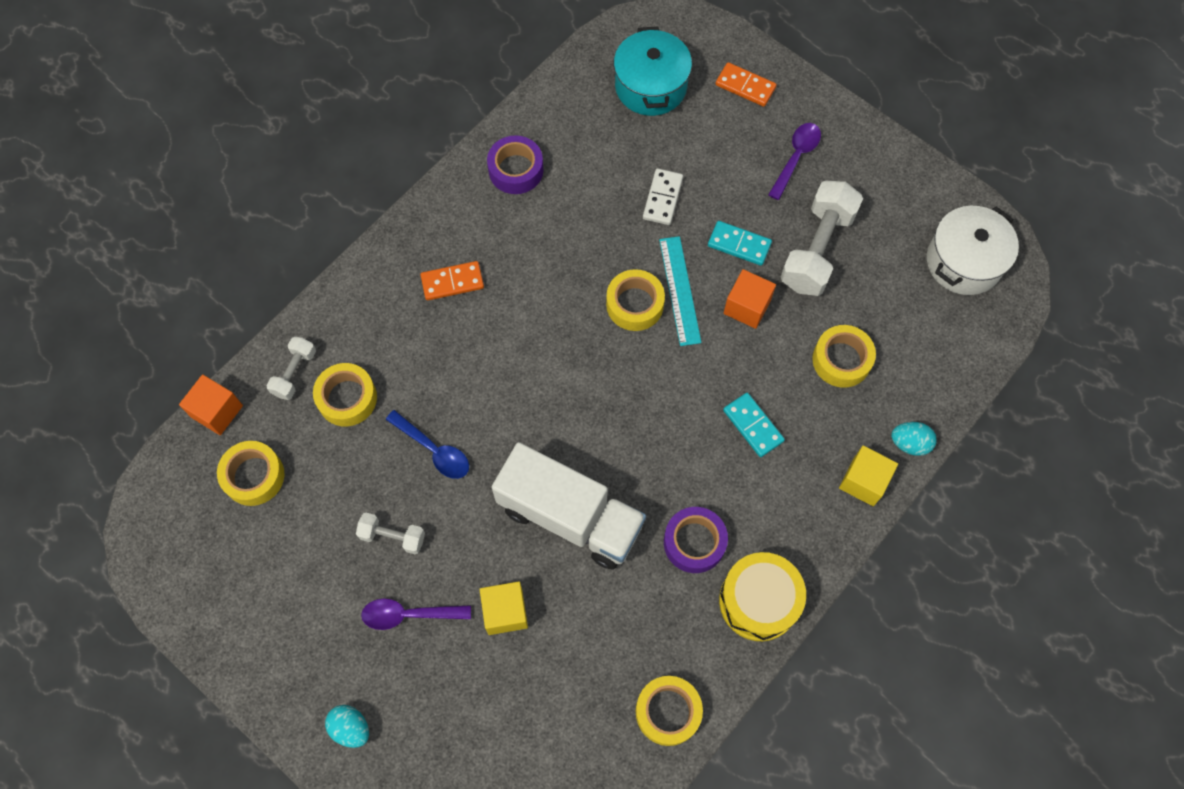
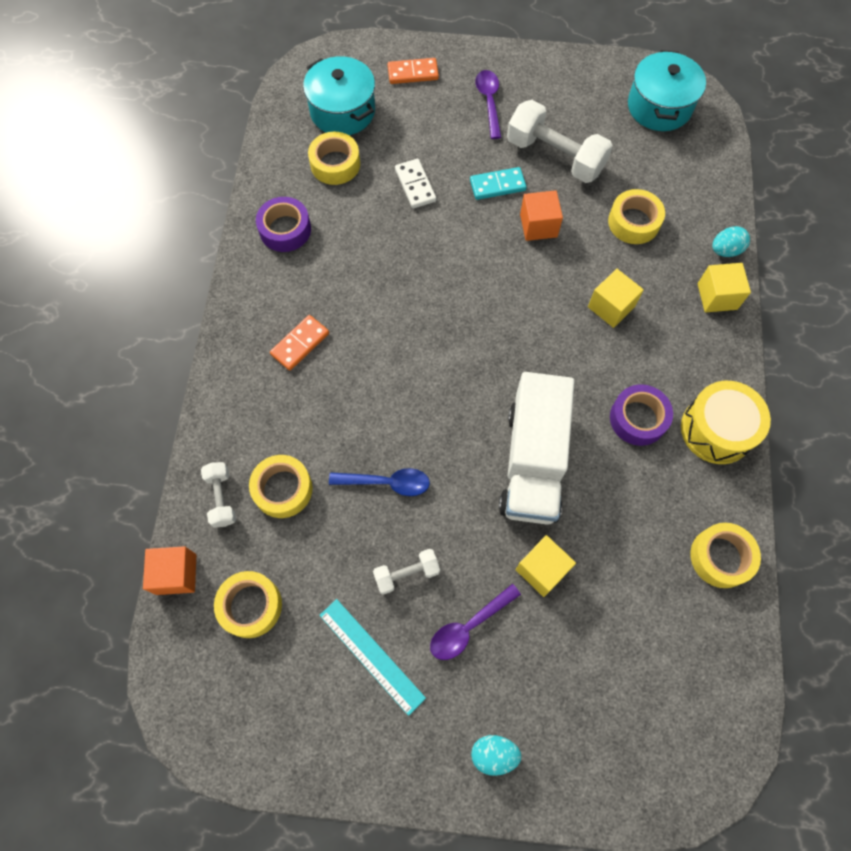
camera: 35 degrees left, 0 degrees up
white truck [492,442,646,570] -> white truck turned 105 degrees clockwise [499,372,574,525]
yellow tape [606,269,665,331] -> yellow tape moved to [308,132,360,185]
turquoise ruler [659,236,702,346] -> turquoise ruler moved to [319,599,426,716]
turquoise domino [723,393,785,457] -> yellow cube [588,269,644,328]
white dumbbell [781,181,863,296] -> white dumbbell turned 45 degrees counterclockwise [507,100,613,183]
white pot [927,206,1019,295] -> turquoise pot [628,50,706,131]

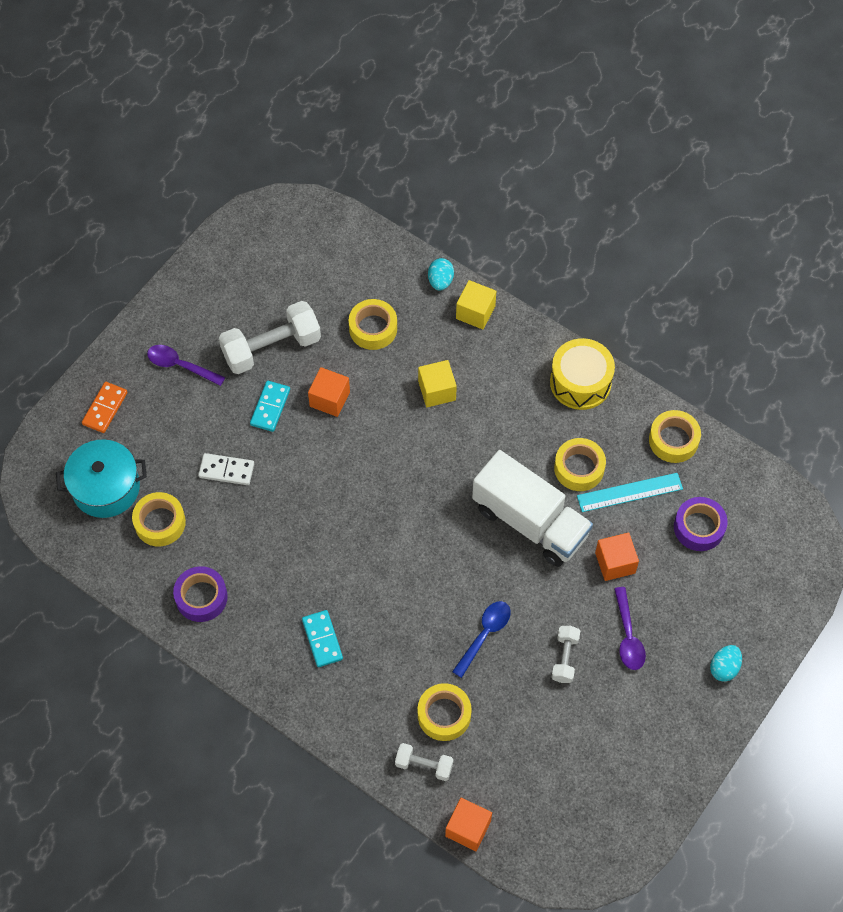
camera: 60 degrees left, 5 degrees down
yellow tape [214,571,282,638] -> yellow tape moved to [554,438,606,491]
orange domino [270,315,329,371] -> turquoise domino [302,610,343,667]
turquoise ruler [319,599,426,716] -> turquoise ruler moved to [577,473,683,512]
yellow cube [515,535,576,597] -> orange cube [595,532,639,581]
purple tape [610,384,673,446] -> purple tape moved to [674,497,728,551]
turquoise pot [628,50,706,131] -> none

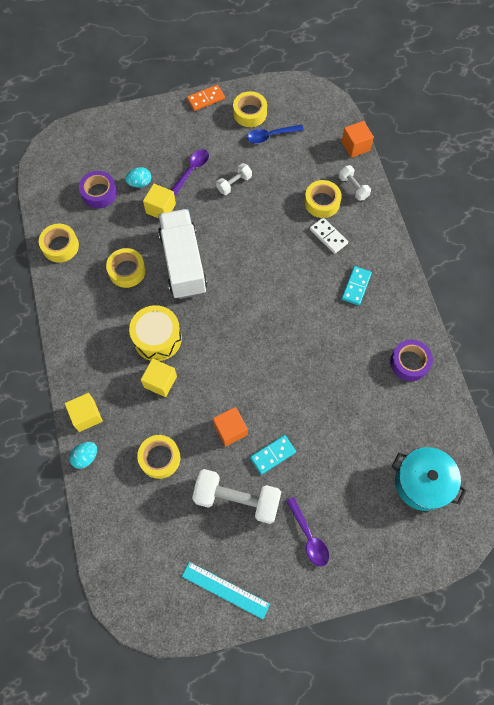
camera: 140 degrees left, 5 degrees up
orange domino [82,382,127,433] -> orange domino moved to [187,85,225,111]
yellow tape [132,492,186,546] -> yellow tape moved to [233,91,267,127]
white domino [198,453,254,485] -> white domino moved to [310,217,348,254]
blue spoon [452,601,511,678] -> blue spoon moved to [247,125,304,143]
yellow drum [550,338,615,410] -> yellow drum moved to [129,305,182,361]
turquoise ruler [577,473,683,512] -> turquoise ruler moved to [182,562,270,619]
orange cube [595,532,639,581] -> yellow cube [143,183,176,219]
turquoise egg [710,645,742,682] -> turquoise egg moved to [125,167,151,188]

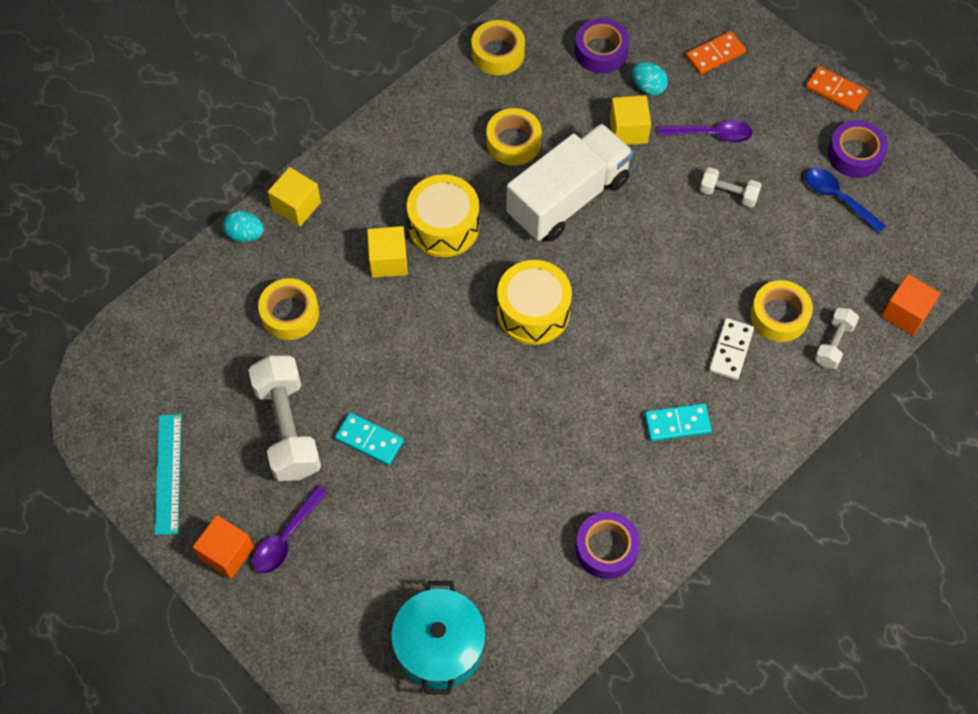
camera: 60 degrees right, 5 degrees down
orange cube [213,407,248,447] -> orange cube moved to [193,515,254,579]
yellow tape [233,91,267,127] -> purple tape [828,120,888,178]
none -> yellow drum [497,260,572,345]
none -> orange domino [686,31,746,75]

